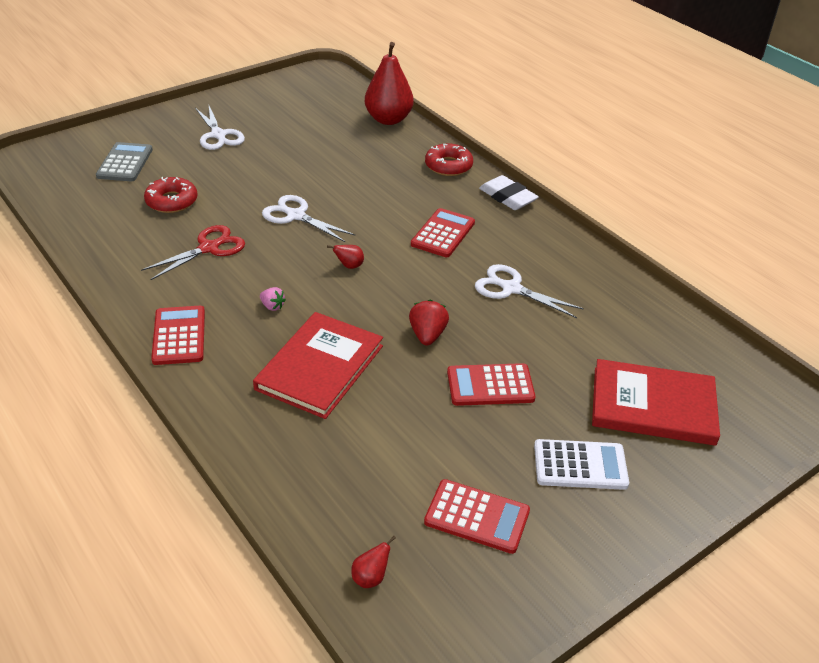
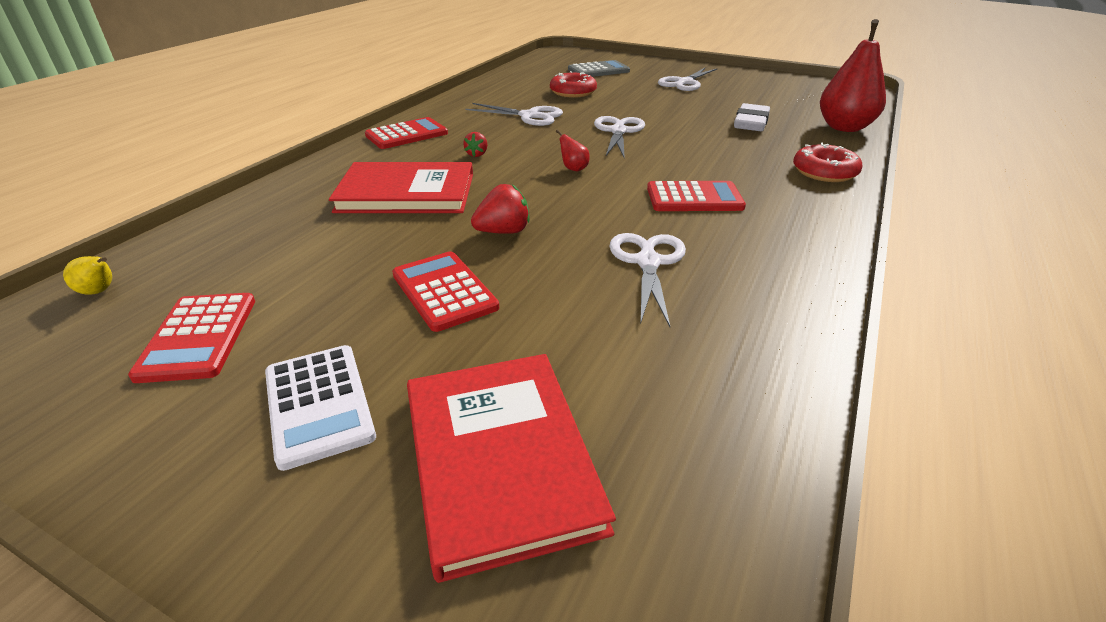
camera: 65 degrees right, 5 degrees down
red scissors [141,225,245,280] -> white scissors [466,103,563,126]
pink strawberry [260,287,286,311] -> red strawberry [463,132,487,157]
red pear [351,536,396,588] -> yellow pear [63,256,112,295]
white eraser [479,175,539,210] -> white eraser moved to [734,103,770,131]

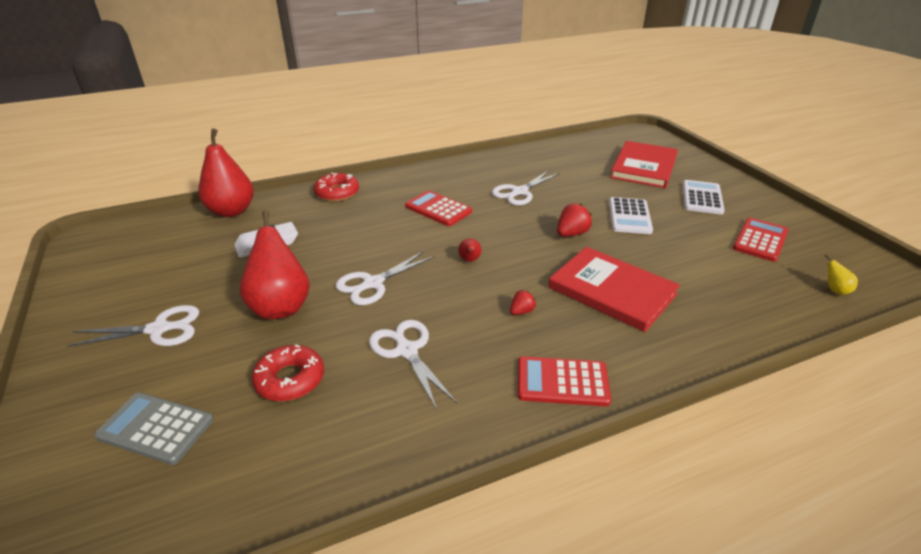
camera: 140 degrees left, 0 degrees up
red calculator [392,251,499,332] -> white calculator [609,197,653,234]
red strawberry [471,184,530,234] -> red strawberry turned 120 degrees clockwise [557,203,592,236]
none -> red pear [239,210,310,319]

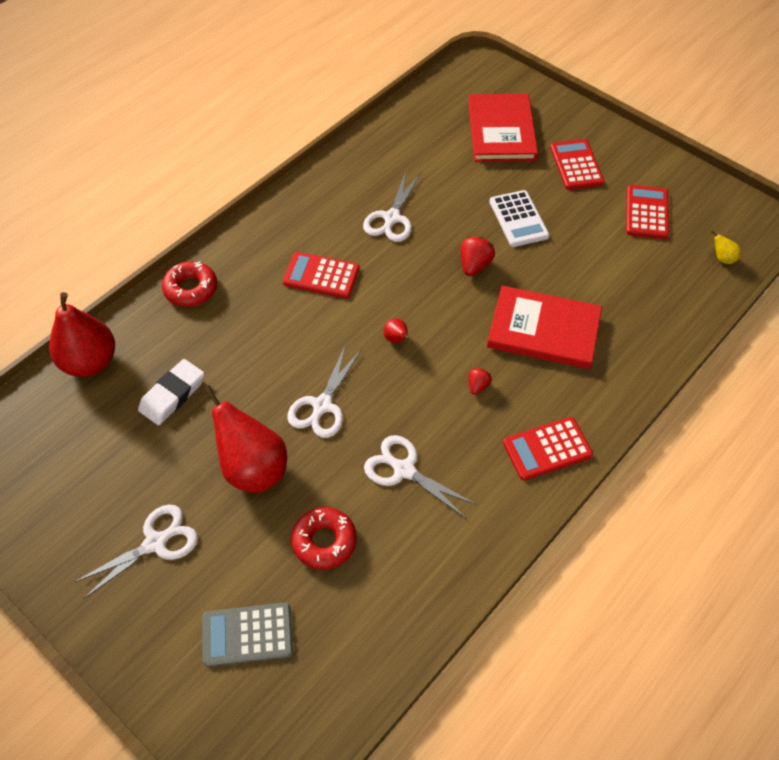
camera: 25 degrees left, 20 degrees up
white calculator [683,180,724,215] -> red calculator [550,139,604,190]

